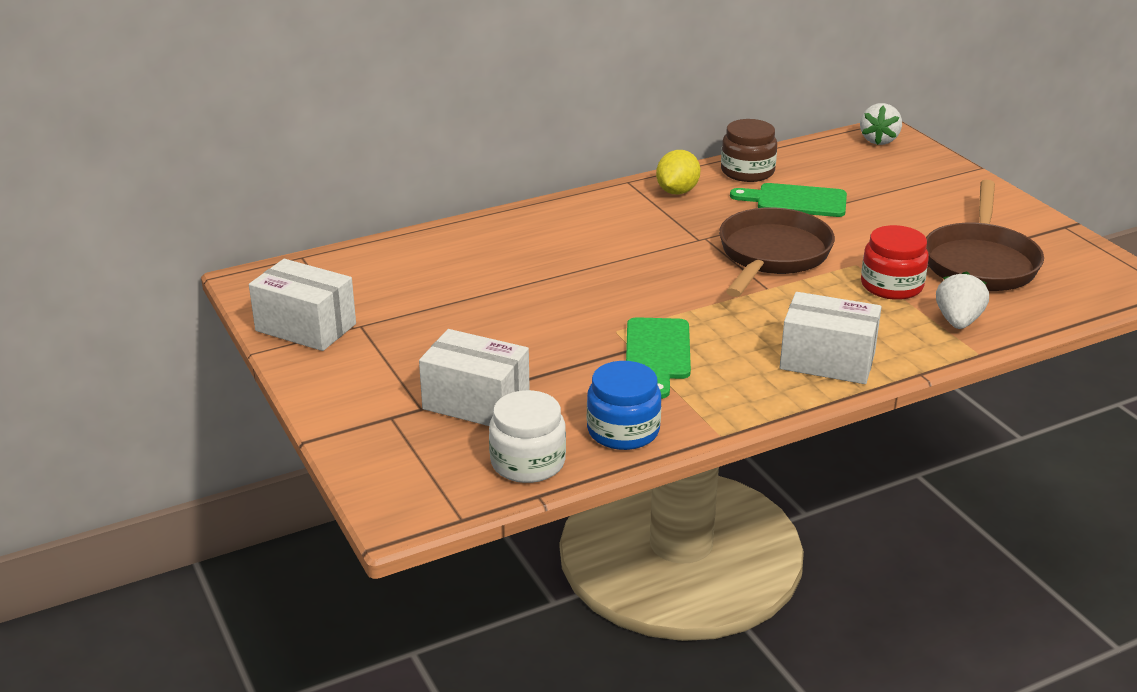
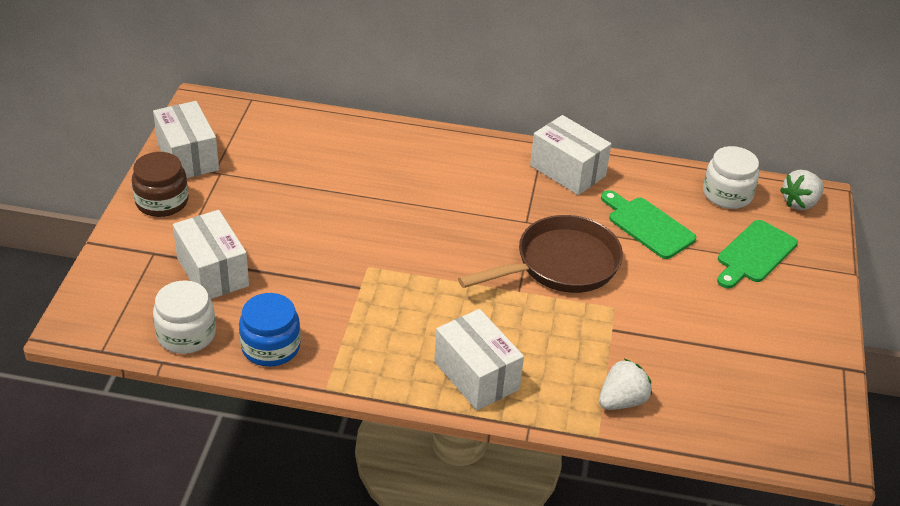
camera: 35 degrees right, 10 degrees up
green cutting board [626,317,691,399] -> green cutting board moved to [717,220,798,288]
yellow lemon [656,150,700,195] -> white box [530,115,611,195]
brown jar [721,119,777,182] -> brown jar moved to [132,152,189,217]
red jar [861,225,929,300] -> none
brown pan [926,180,1044,291] -> none
none -> white jar [703,146,759,209]

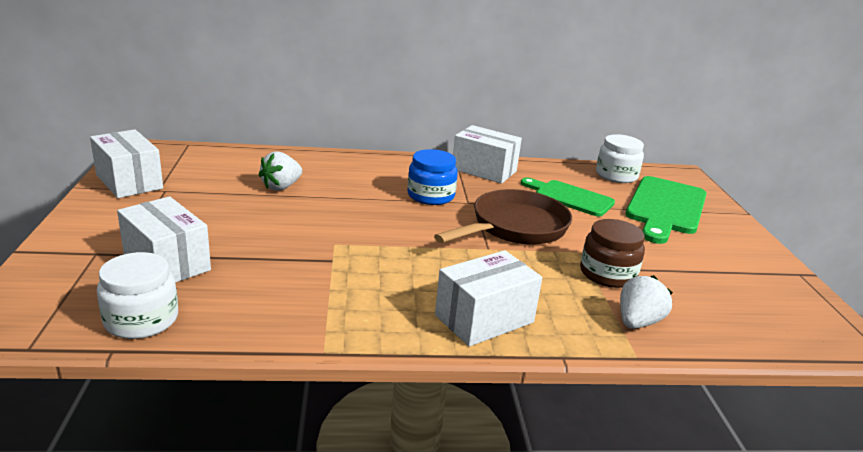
camera: 15 degrees left, 15 degrees down
brown jar [132,152,189,217] -> brown jar moved to [580,219,645,288]
blue jar [239,293,301,367] -> blue jar moved to [408,149,458,205]
white box [434,309,524,410] -> white box turned 75 degrees counterclockwise [435,250,542,347]
green cutting board [717,220,798,288] -> green cutting board [626,176,707,244], size x1.52
white strawberry [780,170,824,210] -> white strawberry moved to [259,151,302,191]

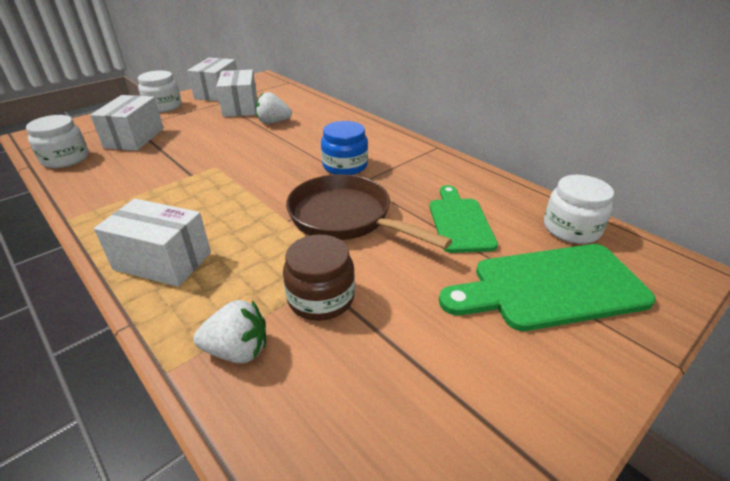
camera: 55 degrees right, 10 degrees up
brown pan [434,189,572,245] -> brown pan turned 150 degrees counterclockwise [286,174,452,249]
white box [453,125,522,184] -> white box moved to [216,70,257,117]
none -> white jar [138,70,182,112]

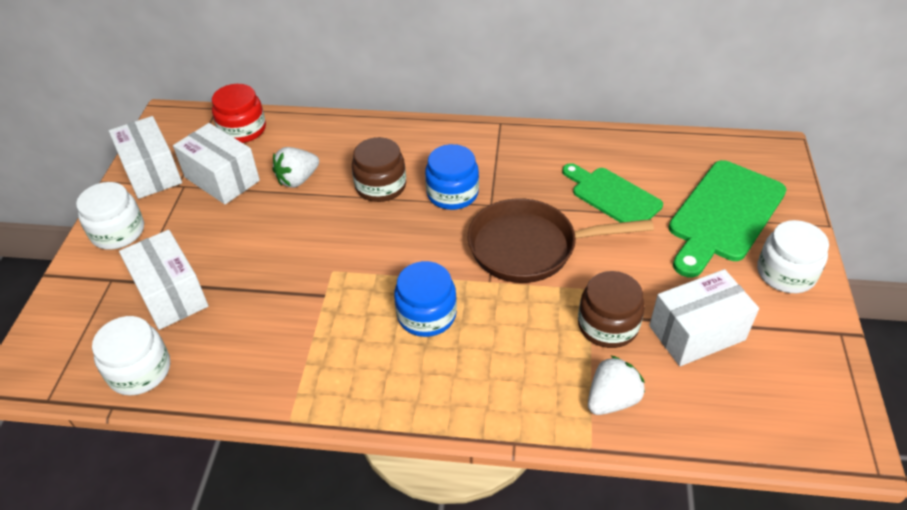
camera: 40 degrees left, 10 degrees up
white box [94,199,211,287] -> white box moved to [649,269,759,366]
white jar [544,175,614,244] -> white jar moved to [757,220,829,293]
none -> red jar [212,84,266,143]
none -> brown jar [352,137,406,202]
none -> blue jar [394,261,457,337]

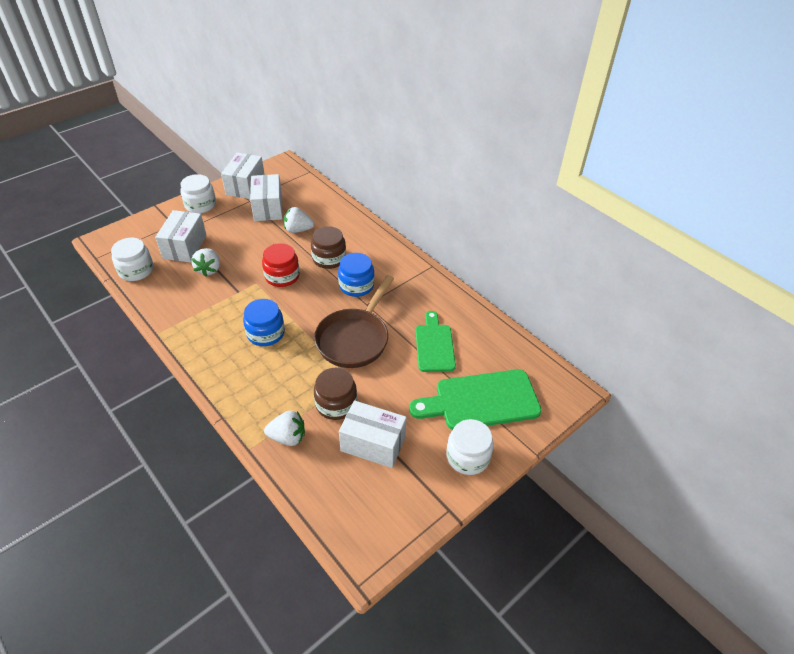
camera: 40 degrees right, 0 degrees up
red jar [212,84,266,143] -> red jar moved to [262,243,300,287]
brown pan [468,199,654,283] -> brown pan turned 105 degrees counterclockwise [314,275,394,368]
none -> white strawberry [191,248,220,276]

